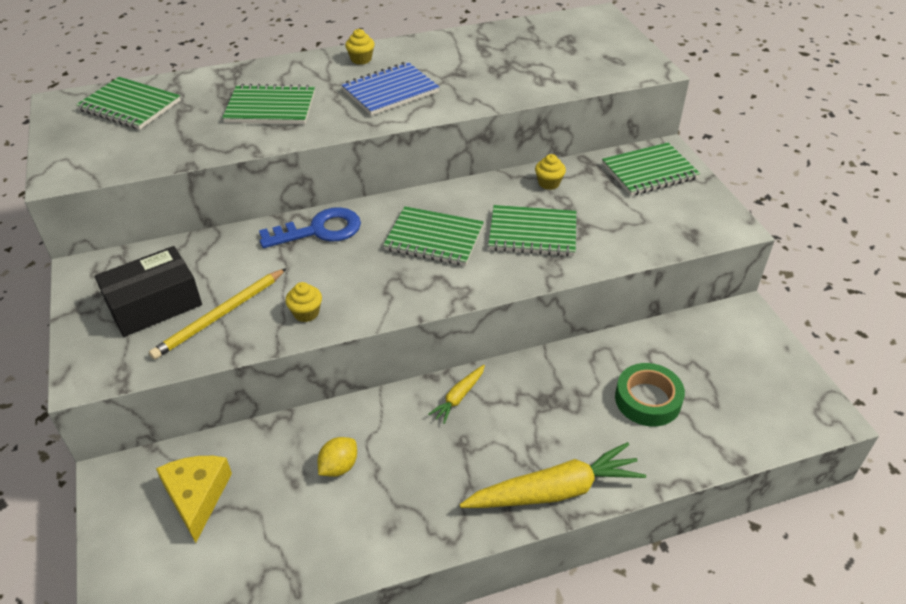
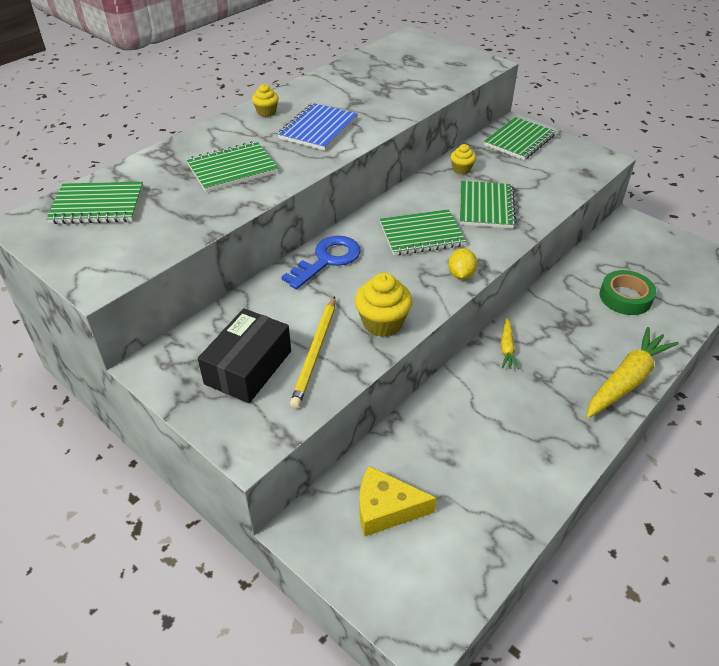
camera: 30 degrees left, 0 degrees up
yellow cheese [156,456,232,543] -> yellow cheese turned 45 degrees counterclockwise [359,466,437,537]
yellow cupcake [285,282,322,322] -> yellow cupcake [355,273,412,337], size x1.72
yellow lemon [318,437,357,477] -> yellow lemon moved to [448,248,478,280]
green notebook [488,205,576,256] -> green notebook turned 60 degrees counterclockwise [460,181,516,229]

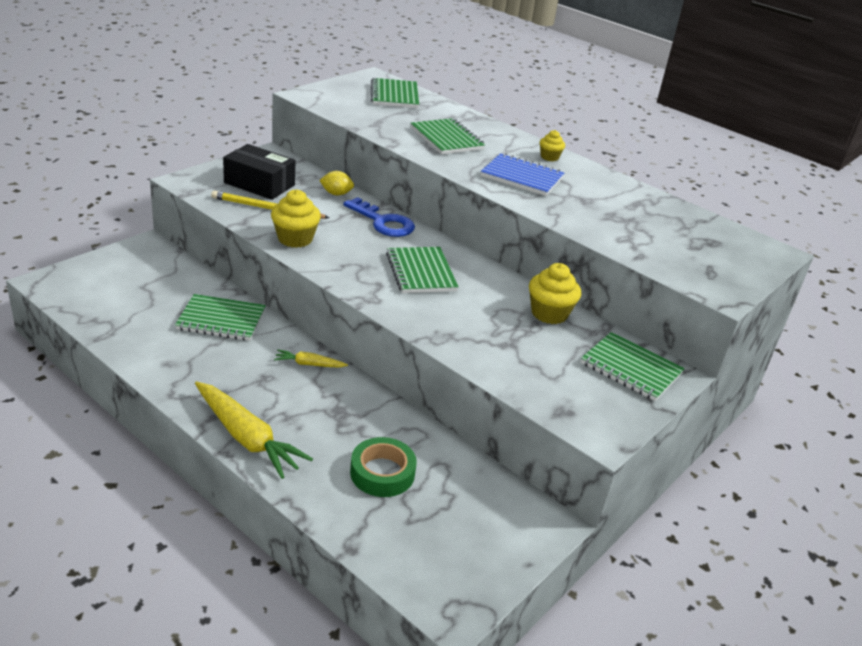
camera: 85 degrees right, 10 degrees down
yellow cheese [359,466,437,537] -> none
yellow lemon [448,248,478,280] -> yellow lemon moved to [319,171,354,196]
yellow cupcake [450,144,476,174] -> yellow cupcake [529,263,581,324], size x1.72
green notebook [460,181,516,229] -> green notebook moved to [175,294,266,341]

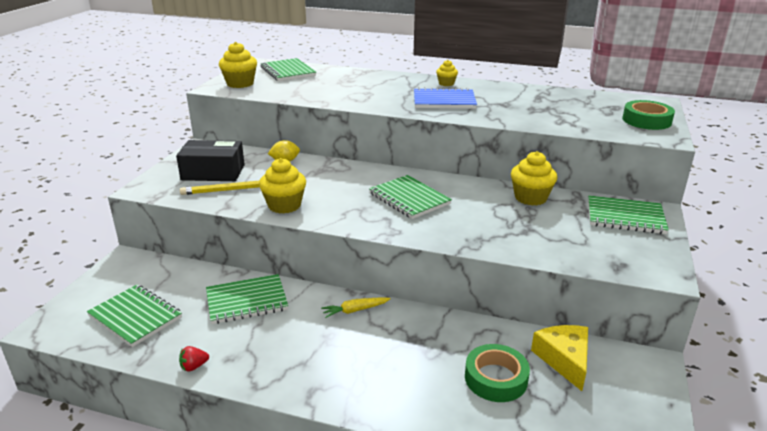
camera: 20 degrees left, 5 degrees down
yellow carrot [195,381,313,479] -> none
blue key [343,197,415,237] -> none
green notebook [411,118,485,154] -> green notebook moved to [87,285,182,347]
none -> red strawberry [179,346,209,372]
none -> yellow cupcake [219,42,257,88]
none -> yellow cheese [531,325,588,391]
none -> green tape [622,100,675,130]

